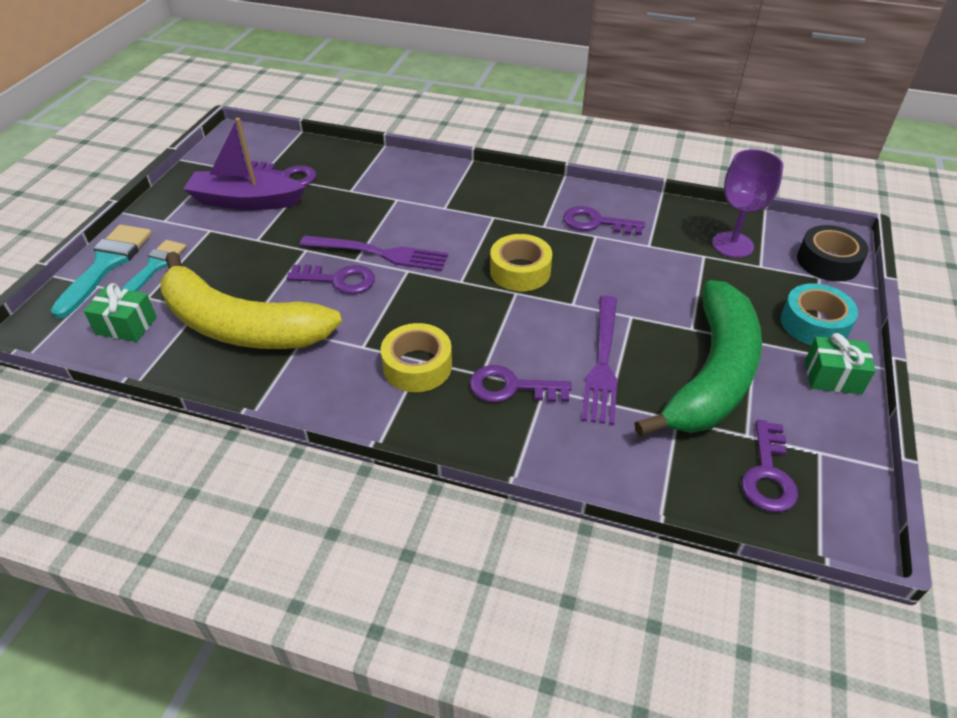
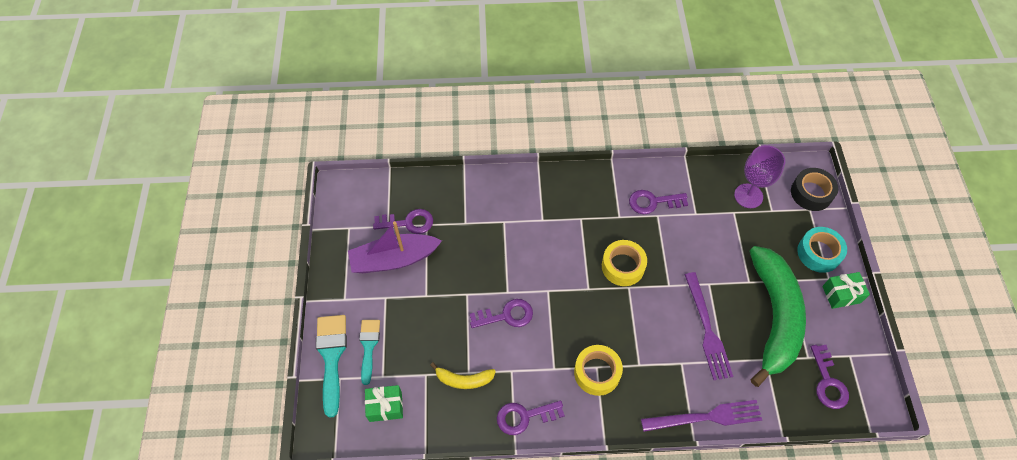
camera: 20 degrees left, 15 degrees up
yellow banana [161,251,342,349] -> yellow banana [430,362,496,389], size x0.43
purple fork [300,235,448,271] -> purple fork moved to [641,400,762,432]
purple key [470,365,572,402] -> purple key moved to [497,401,565,435]

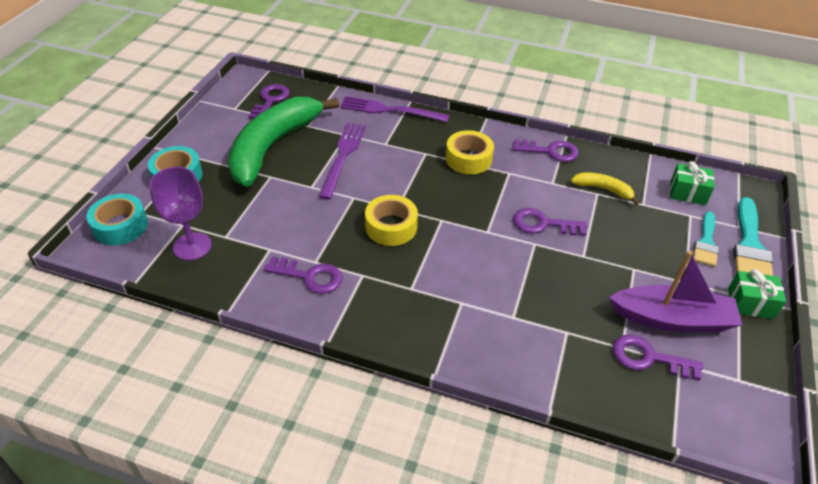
camera: 160 degrees left, 15 degrees down
black tape [791,168,838,211] -> turquoise tape [86,194,148,245]
green gift [822,272,870,309] -> green gift moved to [728,269,786,319]

